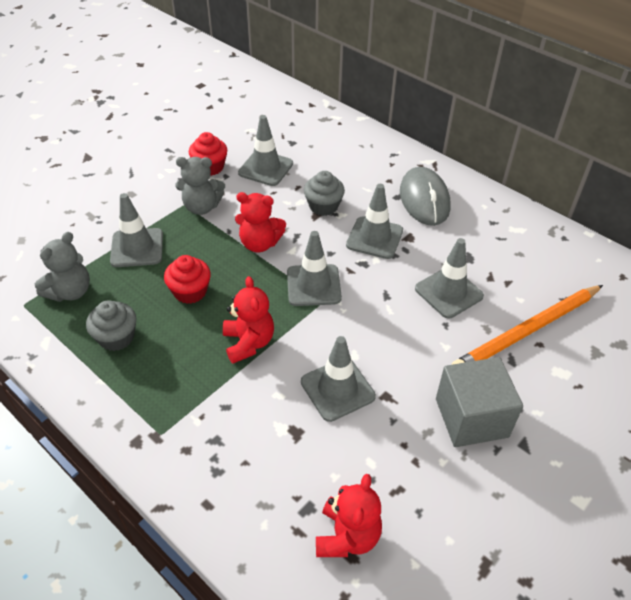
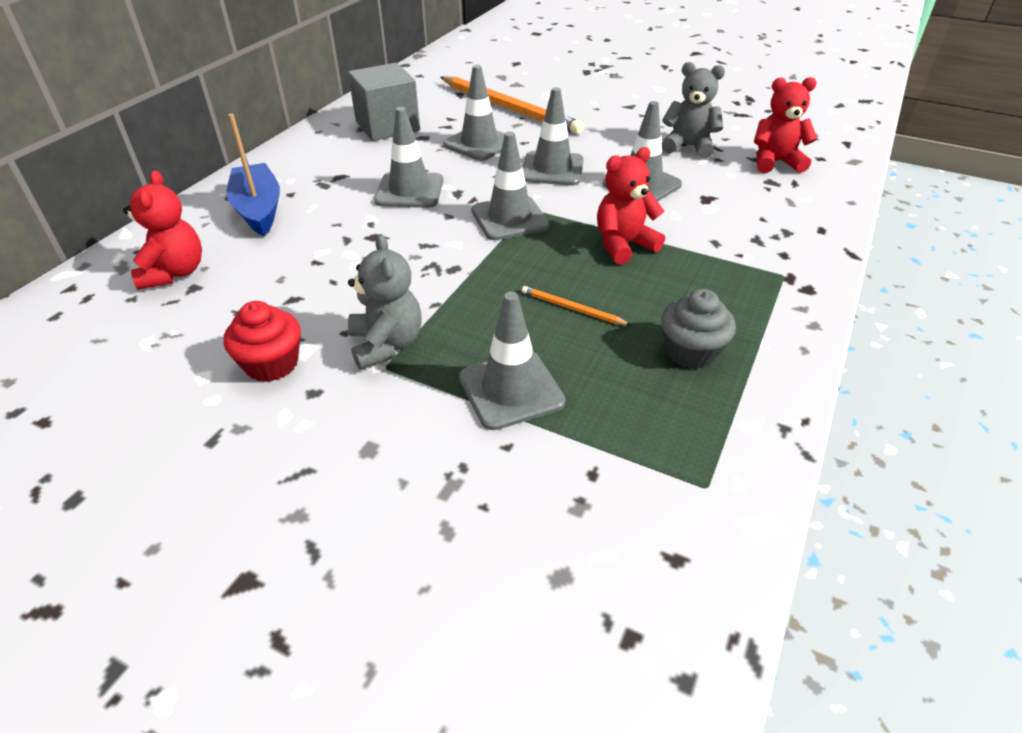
camera: 105 degrees left, 5 degrees down
grey teddy bear [35,232,90,302] -> grey teddy bear moved to [662,62,725,158]
red cupcake [164,255,211,304] -> orange pencil [522,286,631,325]
red teddy bear [235,192,286,252] -> red teddy bear moved to [123,170,202,290]
grey traffic cone [238,115,293,186] -> grey traffic cone moved to [522,87,584,185]
grey cupcake [304,171,345,216] -> none
grey mouse [400,167,451,226] -> none
grey cube [436,357,523,447] -> grey cube moved to [348,63,420,141]
none -> blue boat [227,114,280,236]

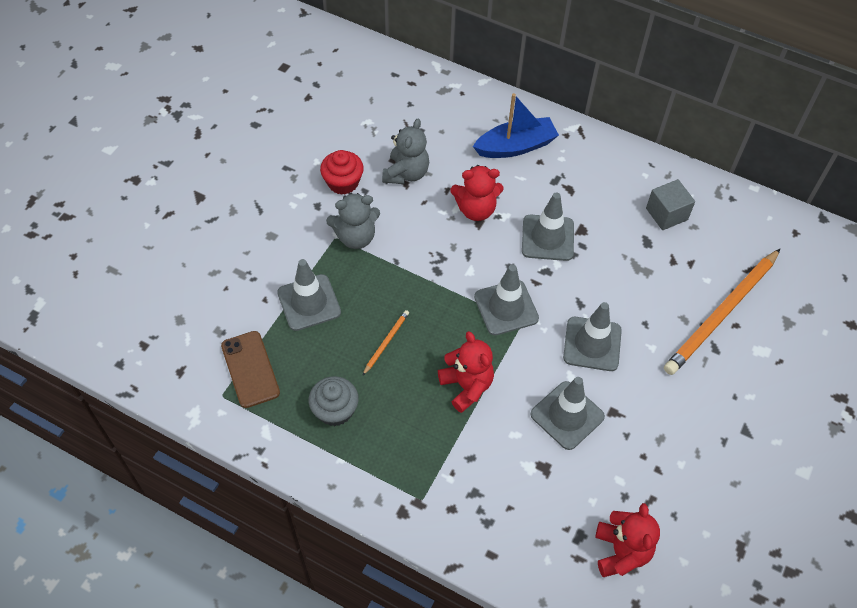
camera: 90 degrees right, 15 degrees up
red teddy bear [123,170,202,290] -> red teddy bear moved to [450,165,503,221]
grey cube [348,63,420,141] -> grey cube [646,179,695,230], size x0.65
grey traffic cone [443,65,505,161] -> none
grey teddy bear [662,62,725,158] -> grey teddy bear moved to [382,118,429,184]
none -> brown phone [221,331,280,408]

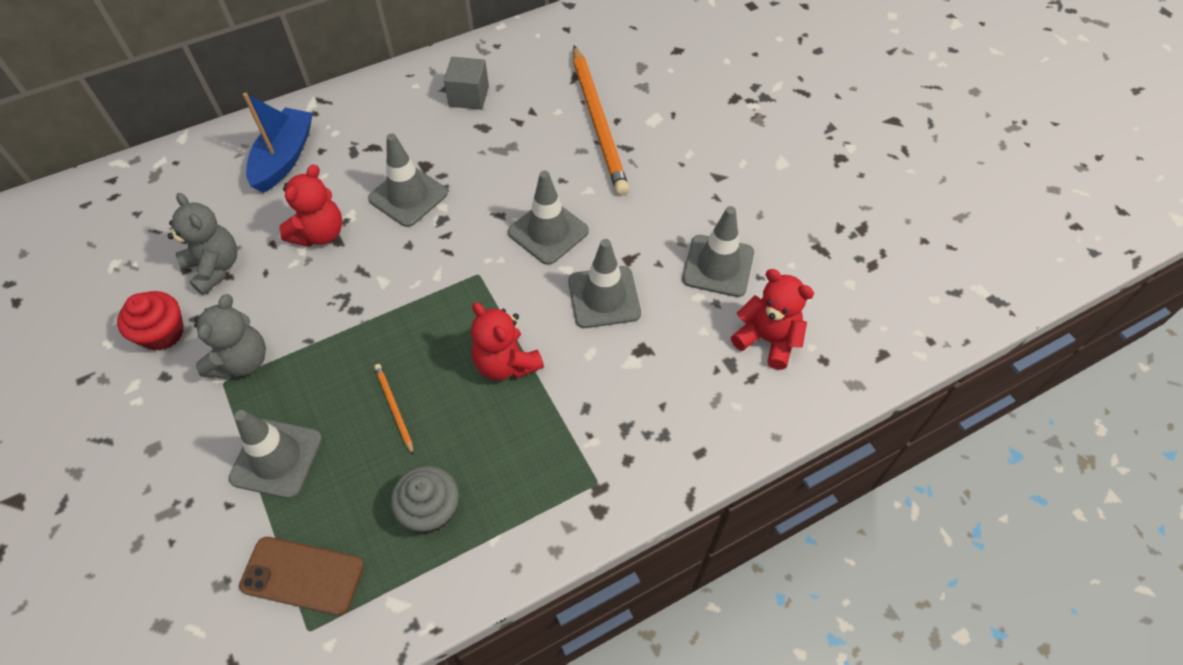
camera: 55 degrees left, 0 degrees up
red teddy bear [438,331,494,413] -> red teddy bear turned 135 degrees counterclockwise [471,302,544,380]
grey traffic cone [474,264,539,335] -> grey traffic cone moved to [682,206,754,297]

